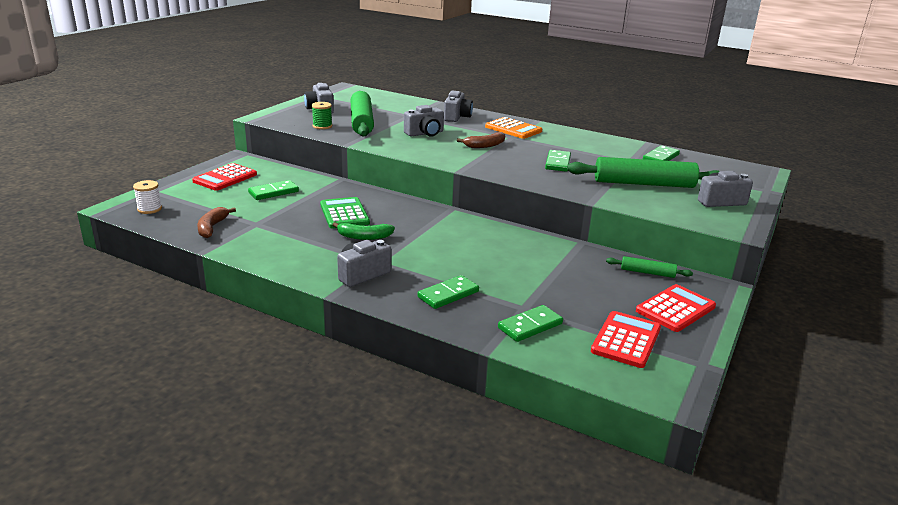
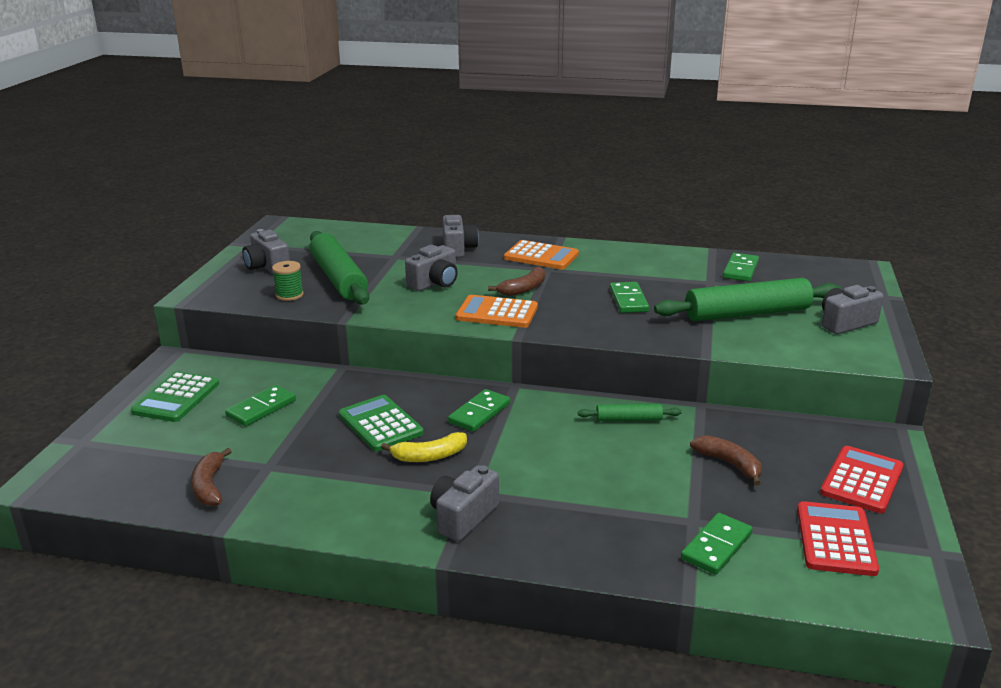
camera: 15 degrees left, 0 degrees up
white spool [133,180,162,214] -> none
red calculator [192,163,257,191] -> green calculator [131,372,219,422]
green banana [333,222,395,240] -> yellow banana [381,432,467,462]
green domino [418,275,479,309] -> green domino moved to [448,389,510,432]
green rolling pin [606,256,693,278] -> green rolling pin moved to [578,404,681,421]
none -> orange calculator [456,295,538,328]
none -> brown banana [690,435,762,486]

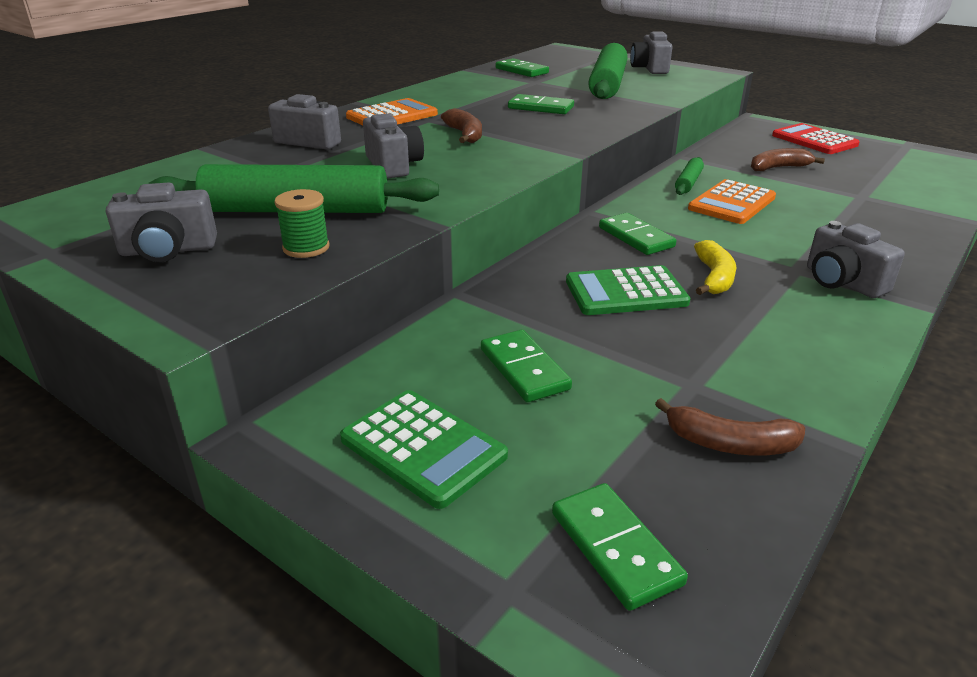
camera: 65 degrees left, 5 degrees up
orange calculator [456,295,538,328] -> orange calculator moved to [688,179,776,224]
green domino [681,513,753,575] -> green domino moved to [552,483,688,611]
red calculator [797,501,879,576] -> none

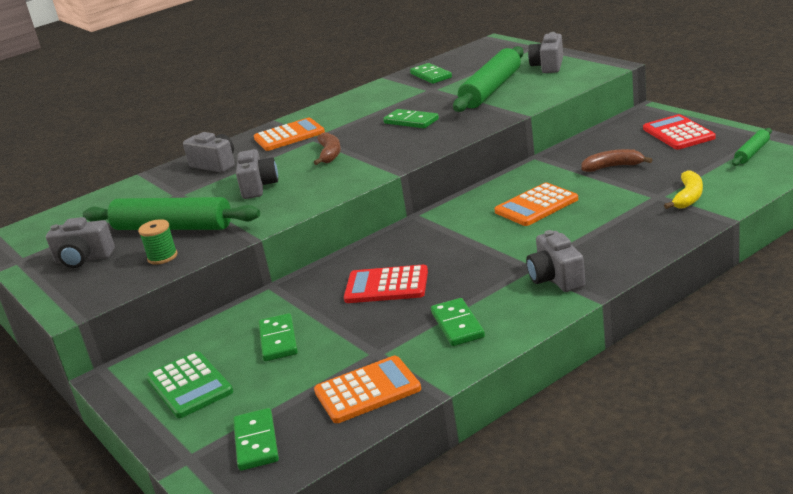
camera: 20 degrees right, 5 degrees down
green calculator [566,265,691,315] -> red calculator [344,265,428,303]
green domino [599,213,676,255] -> green domino moved to [431,298,485,346]
brown banana [655,398,805,456] -> orange calculator [314,356,421,423]
green rolling pin [675,157,704,195] -> green rolling pin moved to [732,128,772,166]
yellow banana [694,240,736,295] -> yellow banana moved to [664,170,703,209]

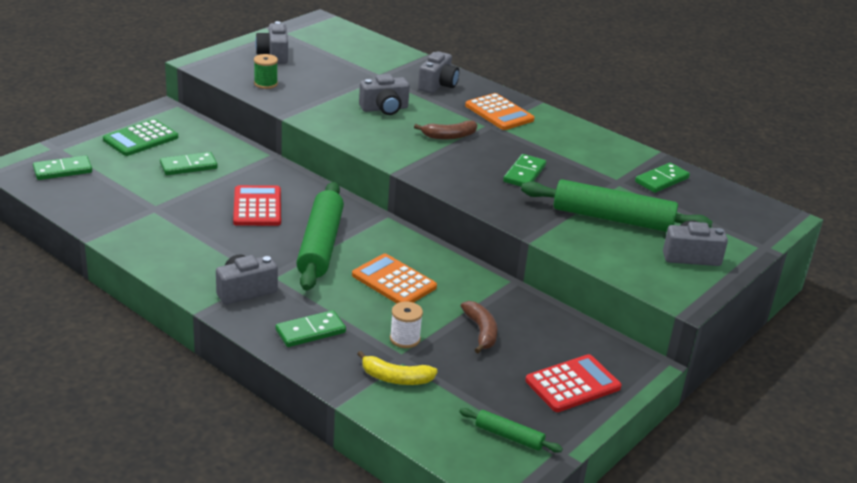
camera: 70 degrees right, 5 degrees up
green rolling pin [83,197,260,230] -> green rolling pin moved to [296,182,344,291]
orange calculator [314,356,421,423] -> none
green domino [431,298,485,346] -> green domino moved to [276,310,346,347]
none -> white spool [390,302,423,348]

